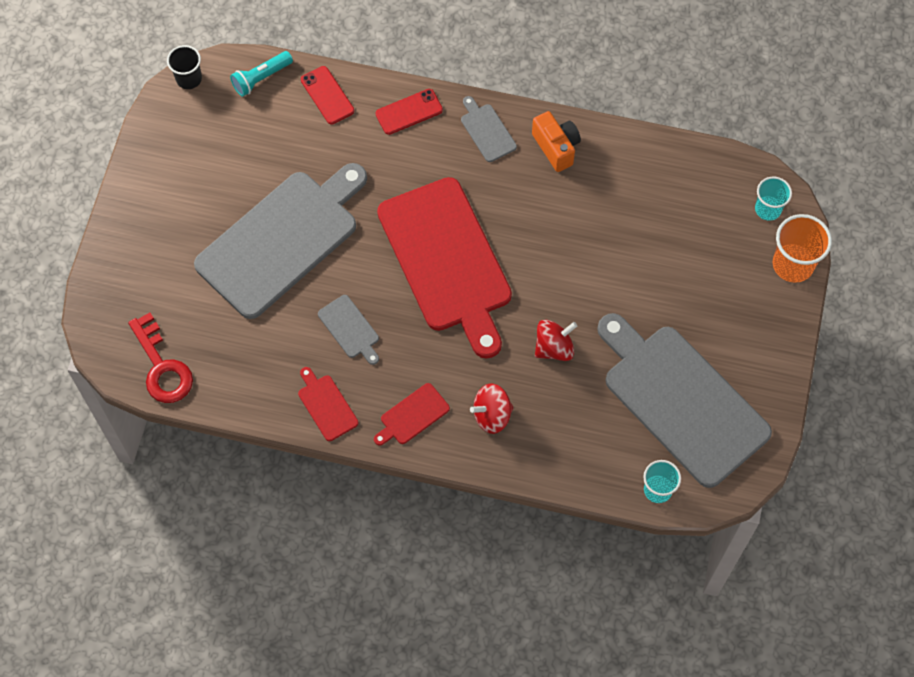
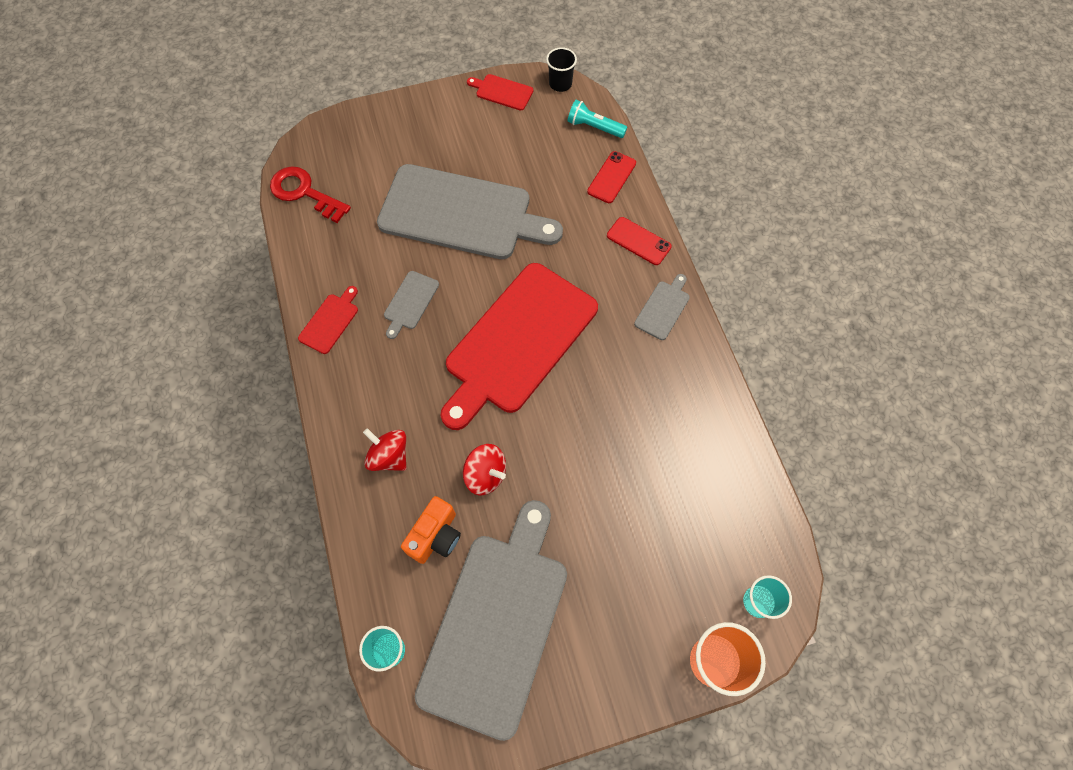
camera: 60 degrees right, 0 degrees up
red key [128,313,193,403] -> red key turned 90 degrees clockwise [270,167,351,223]
red cutting board [374,383,450,446] -> red cutting board moved to [467,74,533,111]
orange camera [532,111,581,172] -> orange camera moved to [401,496,461,564]

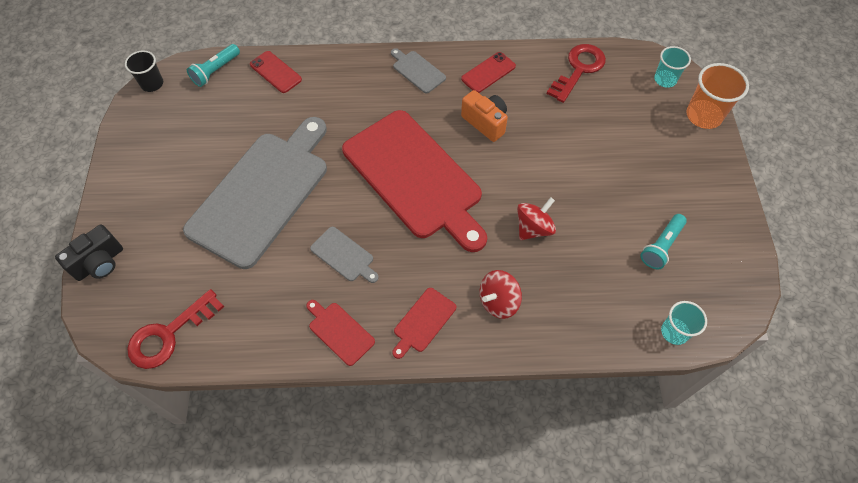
camera: 75 degrees left, 5 degrees down
orange camera [401,496,461,564] -> orange camera moved to [461,90,508,142]
grey cutting board [415,500,567,741] -> turquoise flashlight [641,214,687,269]
red cutting board [467,74,533,111] -> red cutting board moved to [392,288,456,359]
red phone [607,217,672,265] -> red phone moved to [461,52,516,93]
none -> black camera [55,224,123,281]
none -> red key [547,44,606,103]

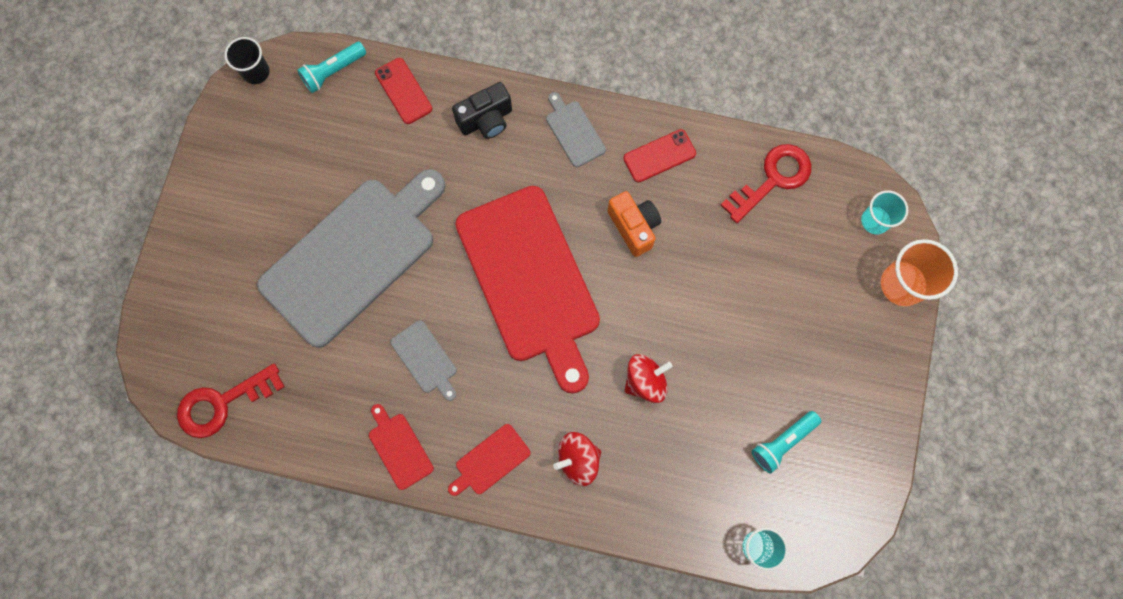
camera: 15 degrees right, 15 degrees up
black camera [55,224,123,281] -> black camera moved to [452,82,512,139]

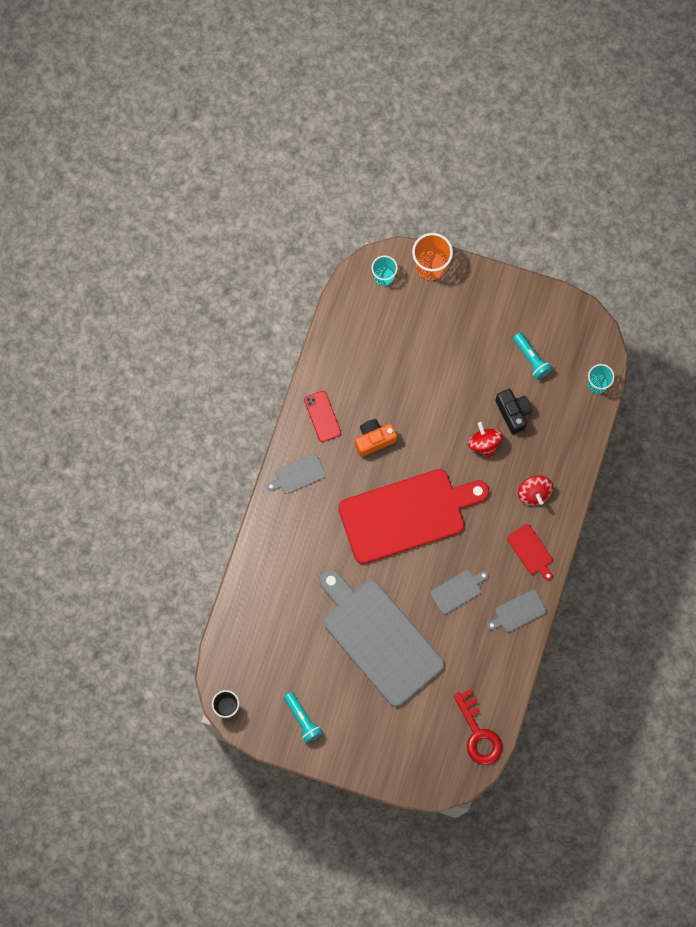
camera: 85 degrees left, 0 degrees up
turquoise flashlight [297,42,366,93] -> turquoise flashlight moved to [284,692,323,743]
red cutting board [369,404,434,490] -> grey cutting board [487,590,547,632]
red phone [375,58,432,124] -> none
black camera [452,82,512,139] -> black camera moved to [495,389,532,434]
red key [721,144,812,223] -> none

